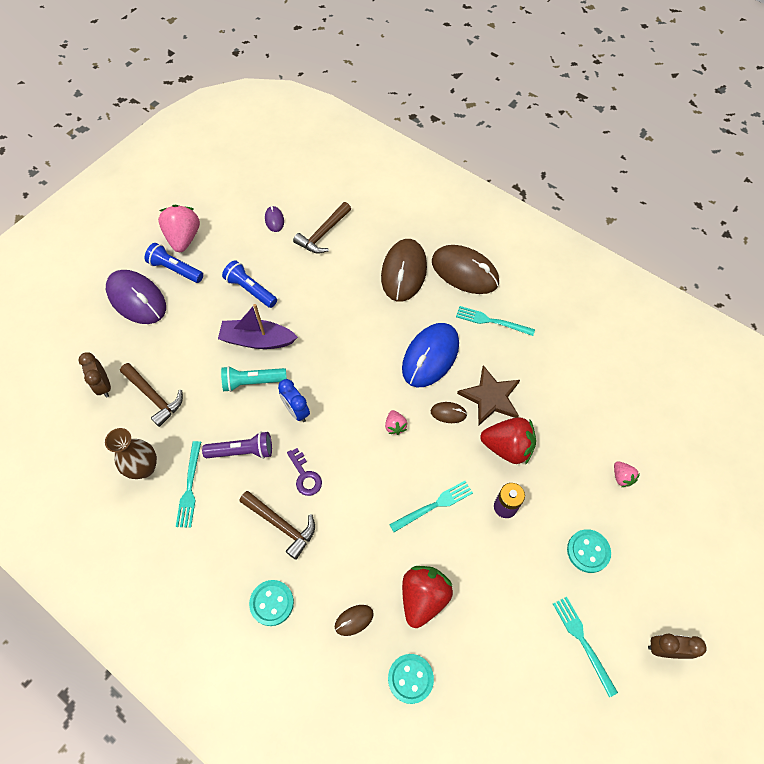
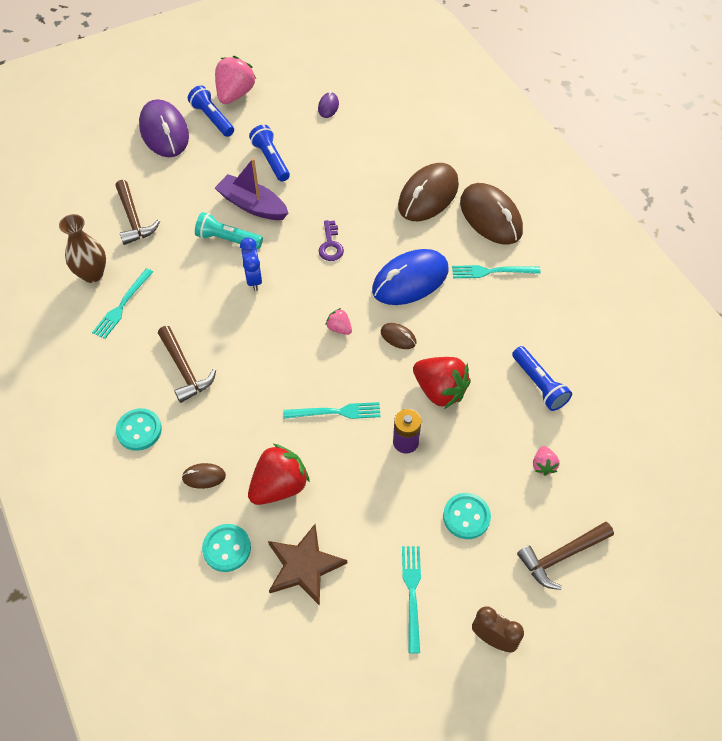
camera: 25 degrees right, 5 degrees down
brown clock [78,352,111,398] -> none
purple flashlight [202,431,272,459] -> none
purple key [287,448,322,496] -> purple key moved to [318,220,344,261]
brown hammer [293,202,351,254] -> brown hammer moved to [517,522,614,590]
pink strawberry [385,410,407,435] -> pink strawberry turned 120 degrees clockwise [325,308,352,335]
turquoise fork [456,306,535,336] -> turquoise fork turned 45 degrees counterclockwise [452,265,541,278]
brown star [457,365,520,425] -> brown star moved to [268,524,347,606]
none -> blue flashlight [512,346,572,411]

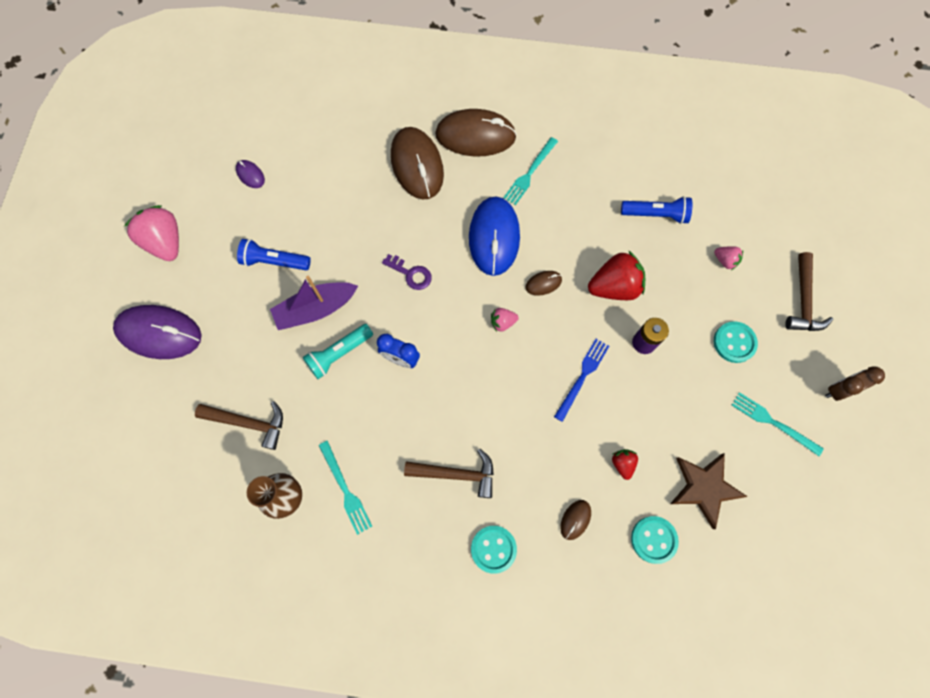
camera: 55 degrees left, 15 degrees up
blue flashlight [188,85,234,137] -> none
red strawberry [248,444,310,505] -> red strawberry [612,449,638,480], size x0.49
turquoise fork [283,402,381,419] -> blue fork [554,339,609,422]

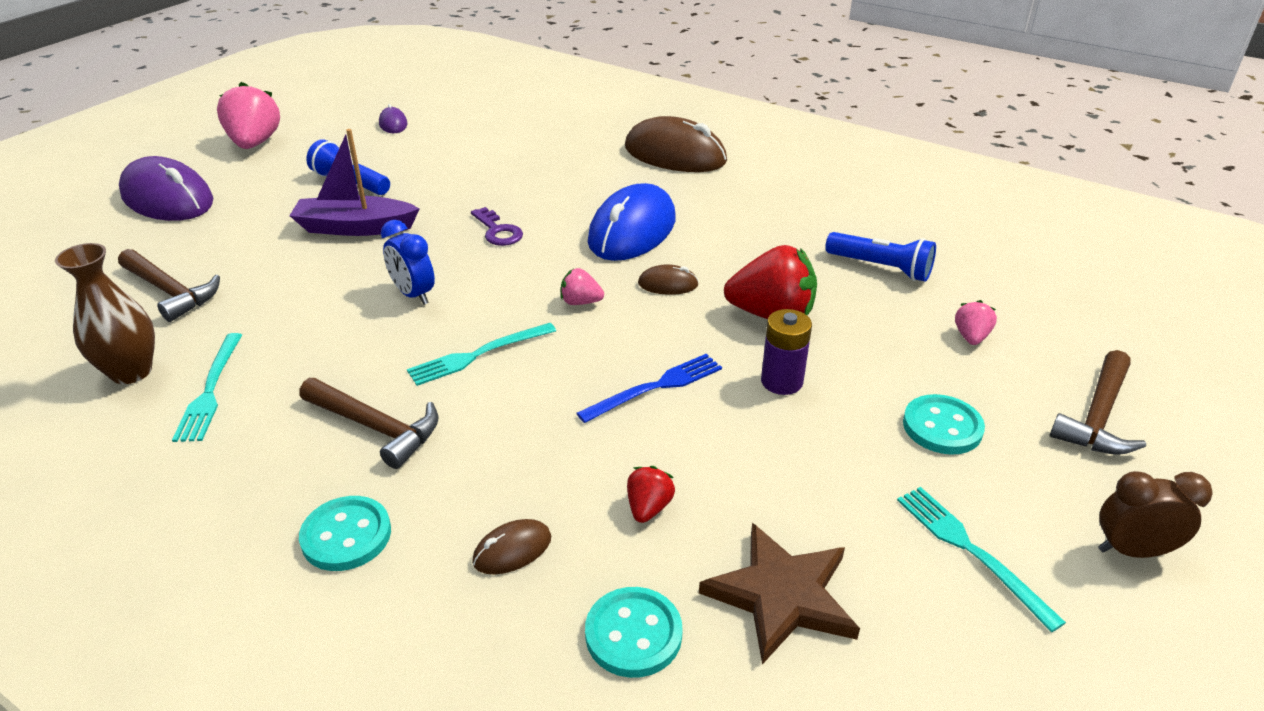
camera: 25 degrees right, 35 degrees down
turquoise flashlight [303,324,373,379] -> none
brown mouse [391,127,444,199] -> none
turquoise fork [503,137,558,205] -> turquoise fork moved to [407,323,556,386]
pink strawberry [714,246,743,270] -> pink strawberry turned 135 degrees counterclockwise [955,300,997,345]

